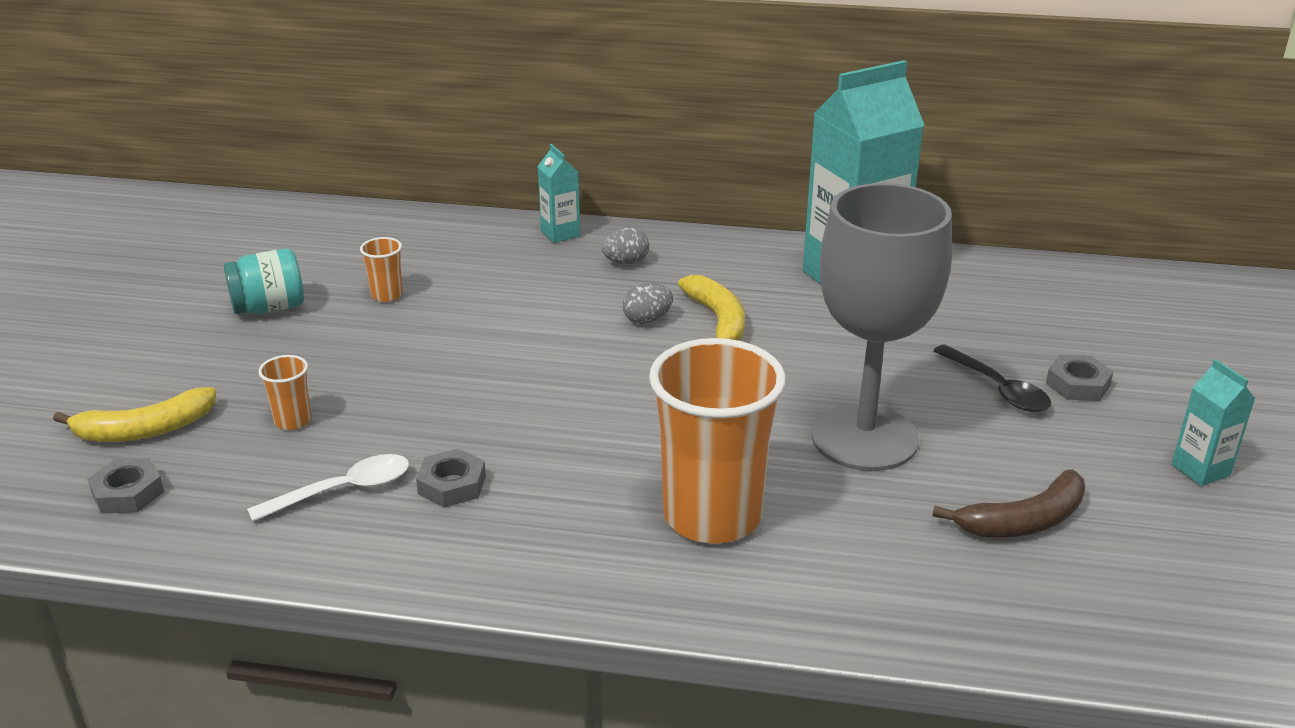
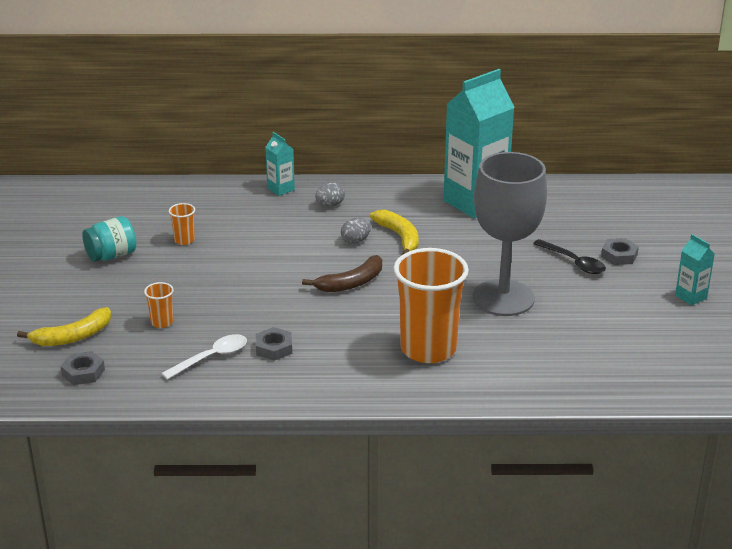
camera: 10 degrees left, 0 degrees up
brown banana [933,469,1085,538] -> brown banana moved to [302,255,382,292]

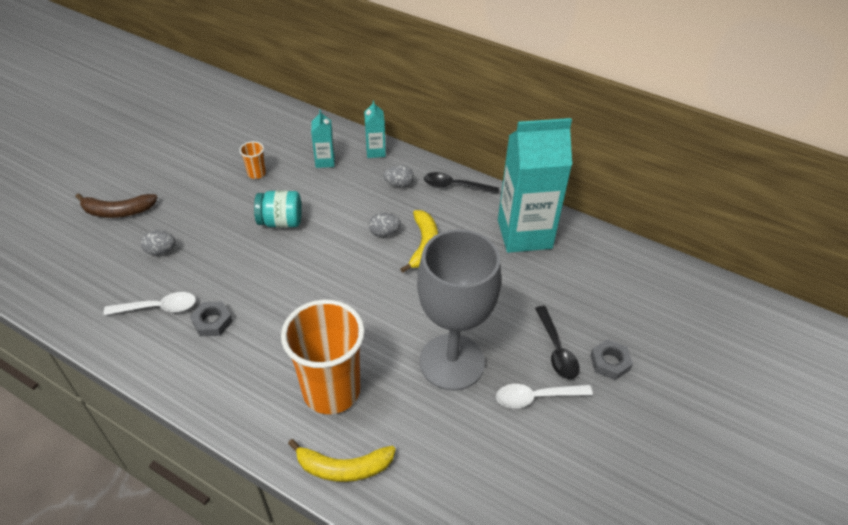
camera: 30 degrees right, 15 degrees up
yellow banana [17,307,111,346] -> yellow banana moved to [288,439,396,482]
grey nut [61,351,105,385] -> none
turquoise jar [82,216,137,262] -> turquoise jar moved to [254,191,302,228]
orange cup [144,282,174,328] -> grey egg [141,230,175,255]
brown banana [302,255,382,292] -> brown banana moved to [75,194,158,218]
turquoise carton [675,234,715,306] -> turquoise carton moved to [311,110,335,168]
none -> black spoon [424,172,499,194]
none -> white spoon [496,384,593,408]

